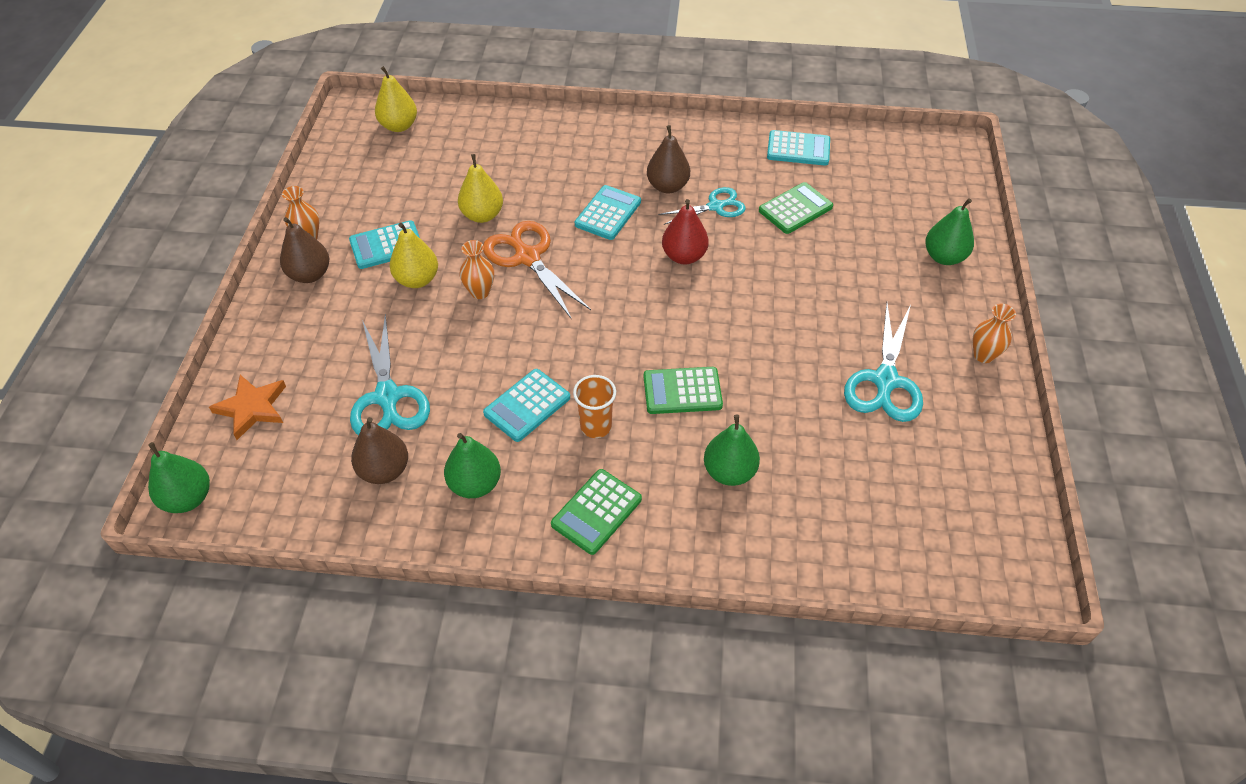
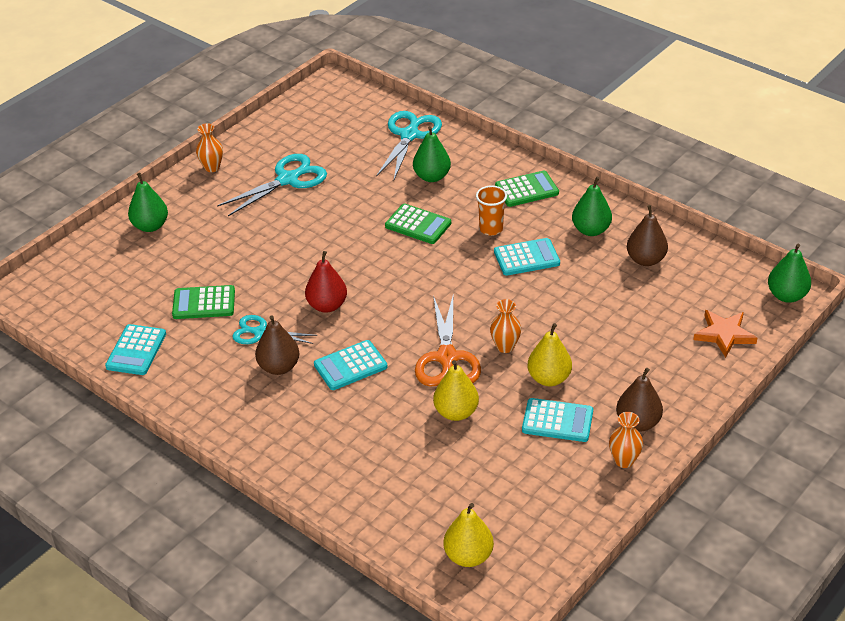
camera: 145 degrees left, 10 degrees down
turquoise scissors [350,314,430,435] -> turquoise scissors moved to [376,111,442,180]
turquoise calculator [767,130,830,166] -> turquoise calculator turned 120 degrees counterclockwise [105,324,166,375]

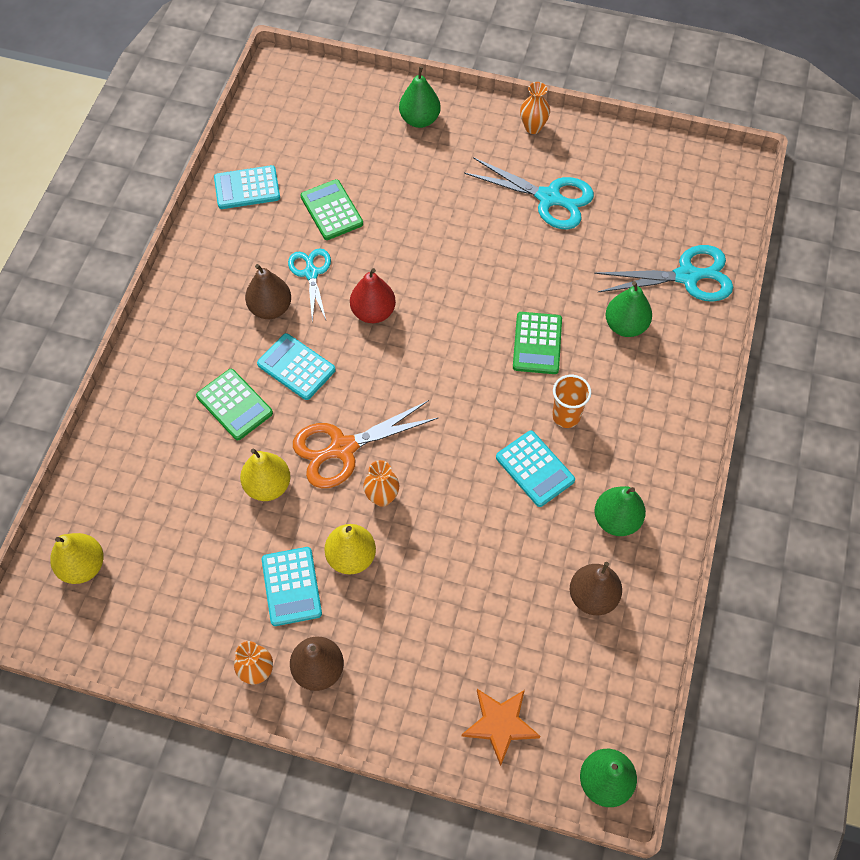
camera: 65 degrees right, 20 degrees up
green calculator [495,171,559,207] -> green calculator moved to [196,369,273,440]

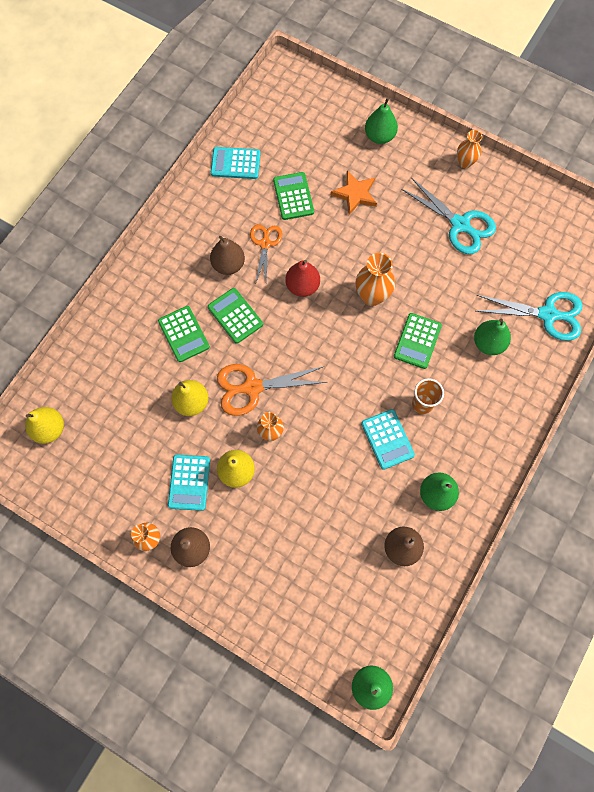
camera: 15 degrees right, 10 degrees up
turquoise calculator [257,333,336,400] -> green calculator [208,288,263,344]
turquoise scissors [288,248,331,321] -> orange scissors [250,224,283,282]
orange star [462,689,540,766] -> orange star moved to [331,171,377,215]
none -> orange vase [355,253,395,306]

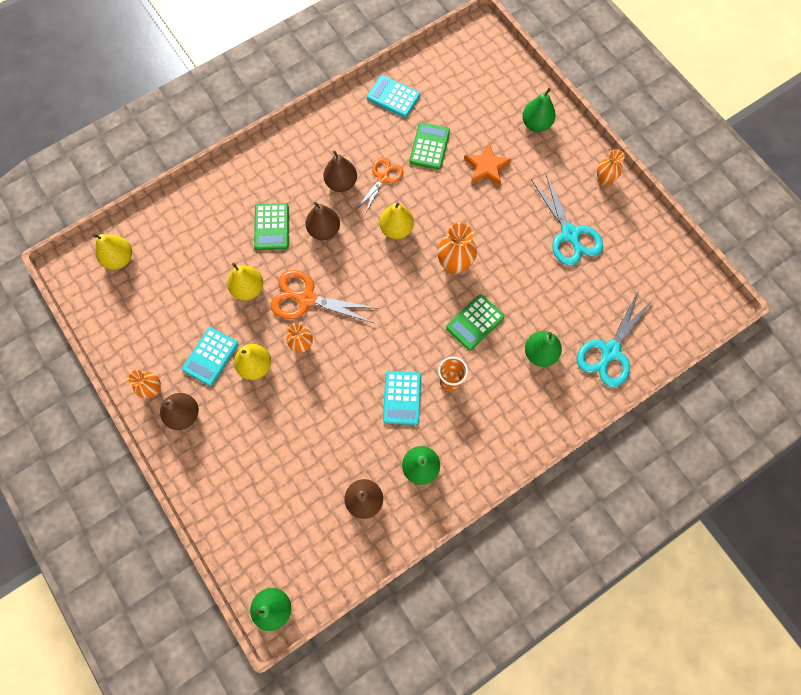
camera: 25 degrees right, 0 degrees up
green calculator [208,288,263,344] -> brown pear [305,202,340,240]
red pear [285,260,320,297] -> yellow pear [380,203,414,239]
turquoise scissors [476,292,582,341] -> turquoise scissors turned 90 degrees clockwise [577,290,653,387]

